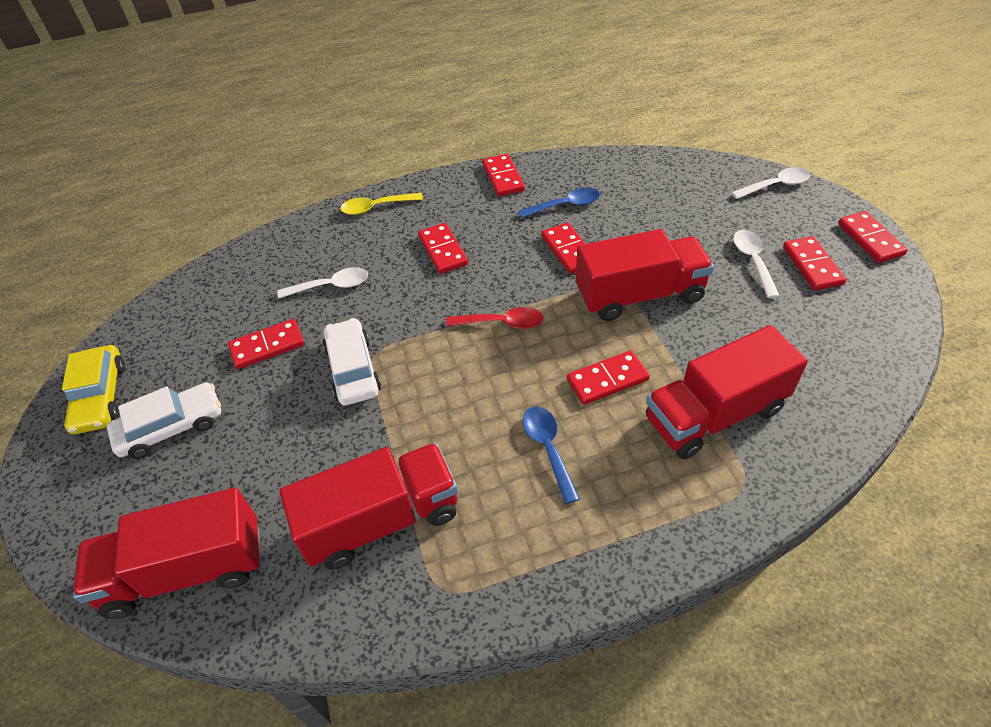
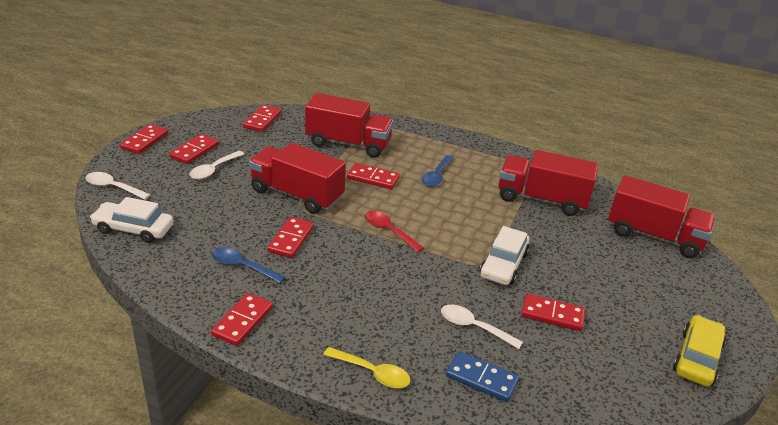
camera: 145 degrees left, 15 degrees down
white car [107,382,221,459] -> white car moved to [90,197,174,243]
red domino [418,223,468,274] -> red domino moved to [243,105,281,132]
none -> blue domino [446,351,519,402]

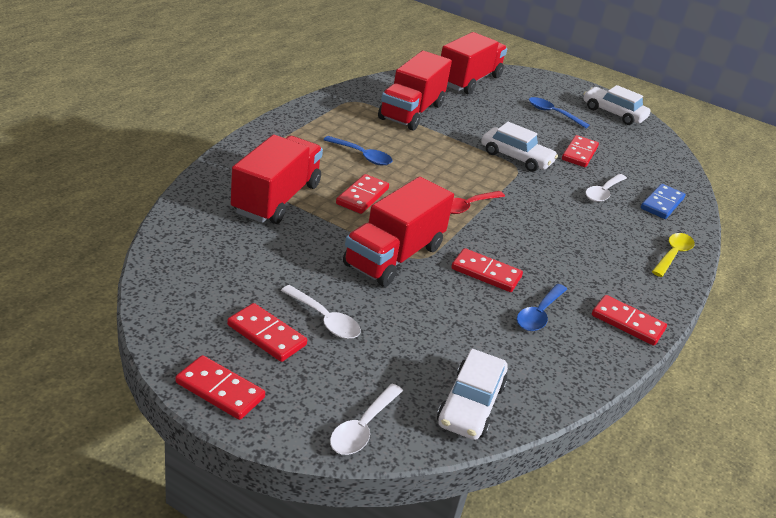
camera: 85 degrees left, 0 degrees up
red domino [243,105,281,132] -> none
yellow car [673,315,726,387] -> white car [583,85,650,125]
none -> blue spoon [529,97,589,128]

